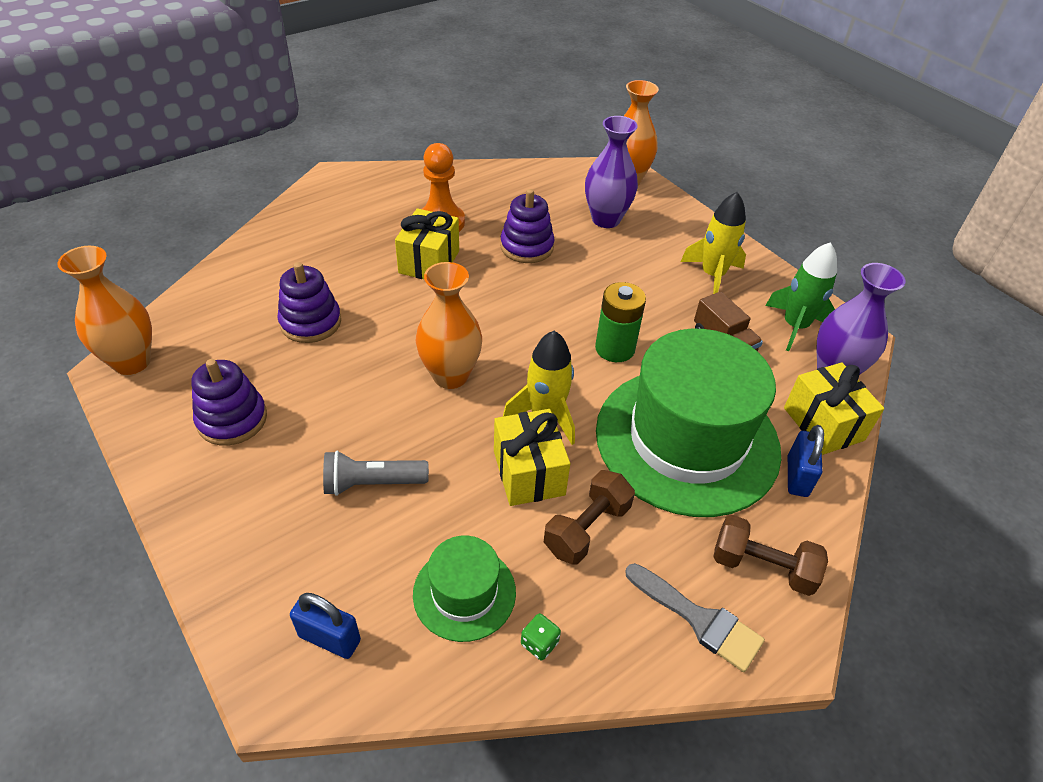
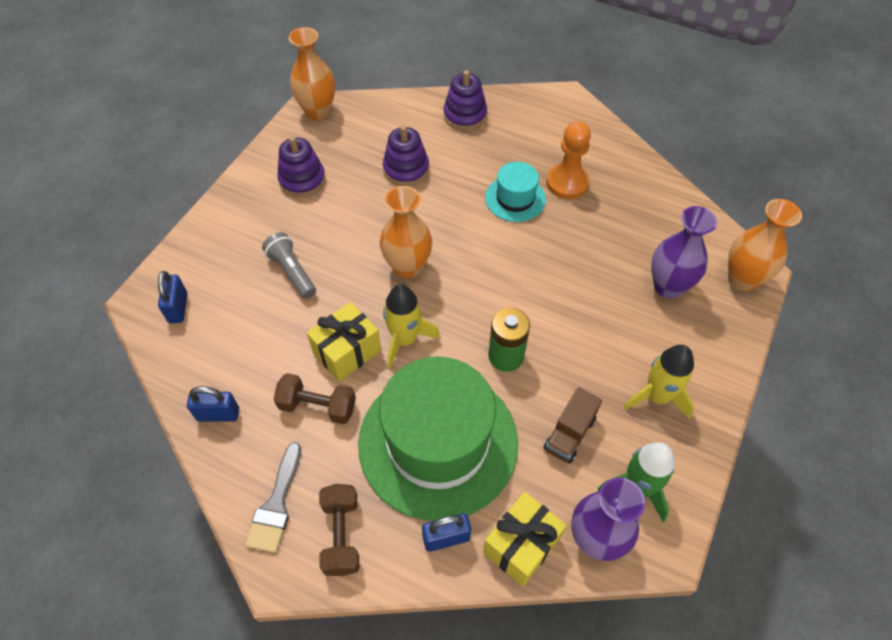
camera: 65 degrees right, 10 degrees up
yellow gift [395,208,459,279] -> turquoise hat [485,162,546,222]
green hat [413,536,516,642] -> none
purple stacking toy [500,189,555,263] -> purple stacking toy moved to [443,70,487,130]
green dice [521,613,561,660] -> blue padlock [187,386,239,422]

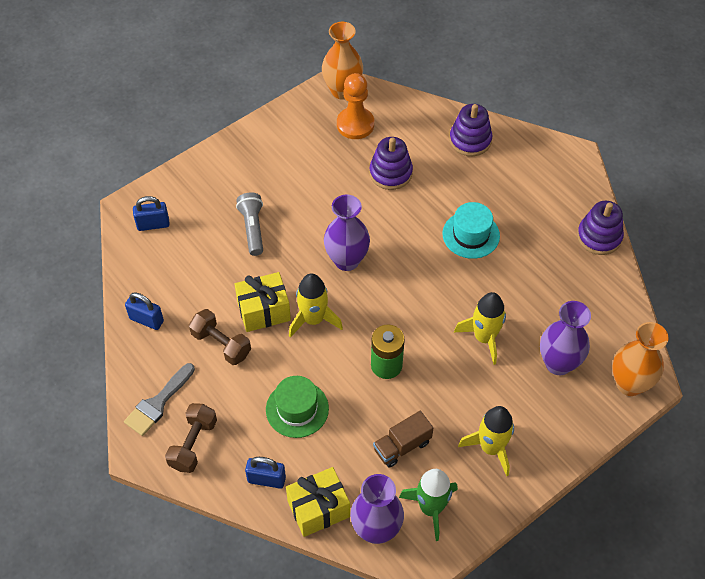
camera: 25 degrees right, 0 degrees up
blue padlock [158,271,187,323] -> blue padlock turned 60 degrees clockwise [133,196,170,231]
purple stacking toy [277,136,326,197] -> purple stacking toy moved to [577,201,624,255]
green hat [358,356,518,521] -> green hat [266,376,329,438], size x0.47
orange vase [380,186,432,279] -> purple vase [324,194,370,271]
orange pawn [546,121,591,199] -> orange pawn moved to [337,73,374,139]
none -> yellow rocket [454,292,506,365]

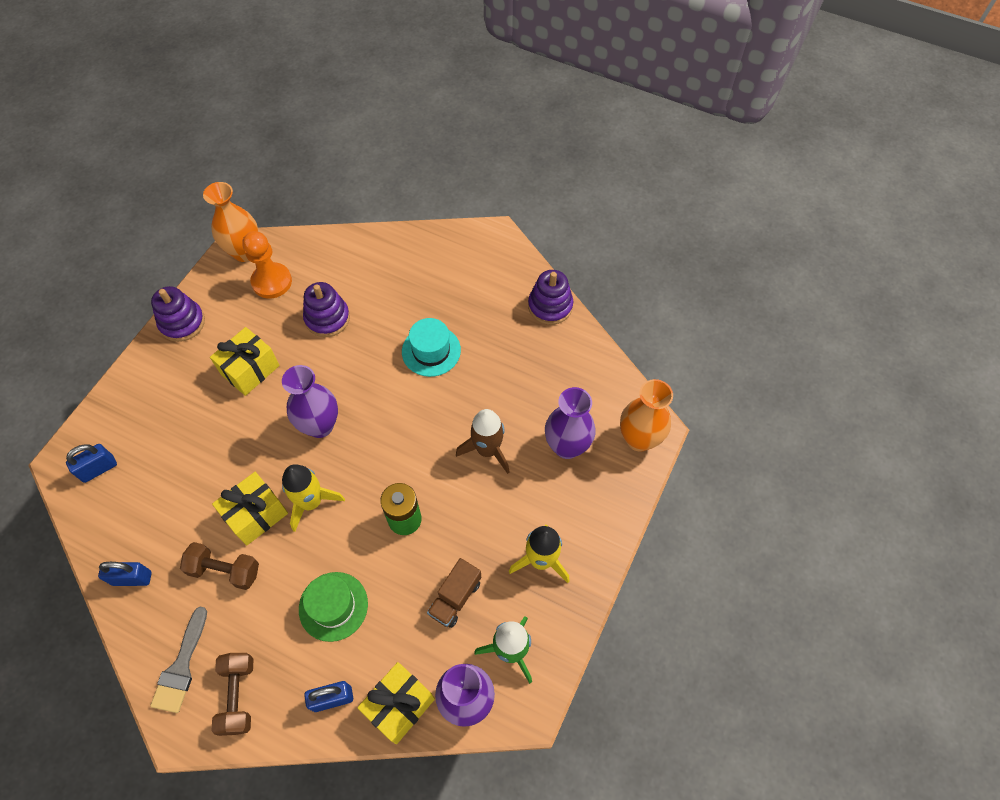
camera: 25 degrees left, 5 degrees up
grey flashlight [236,193,263,256] -> none
purple stacking toy [449,104,492,156] -> purple stacking toy moved to [151,286,205,342]
yellow rocket [454,292,506,365] -> brown rocket [456,409,510,474]
none -> yellow gift [210,327,280,396]

